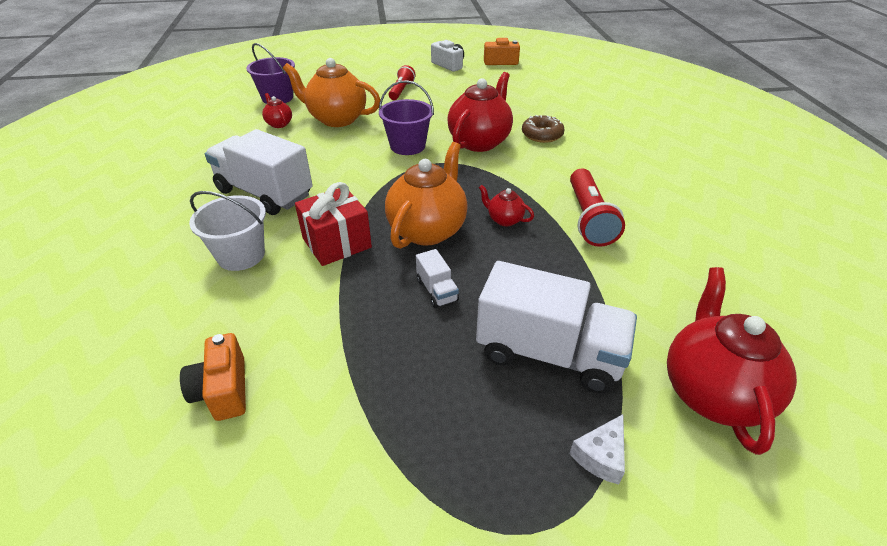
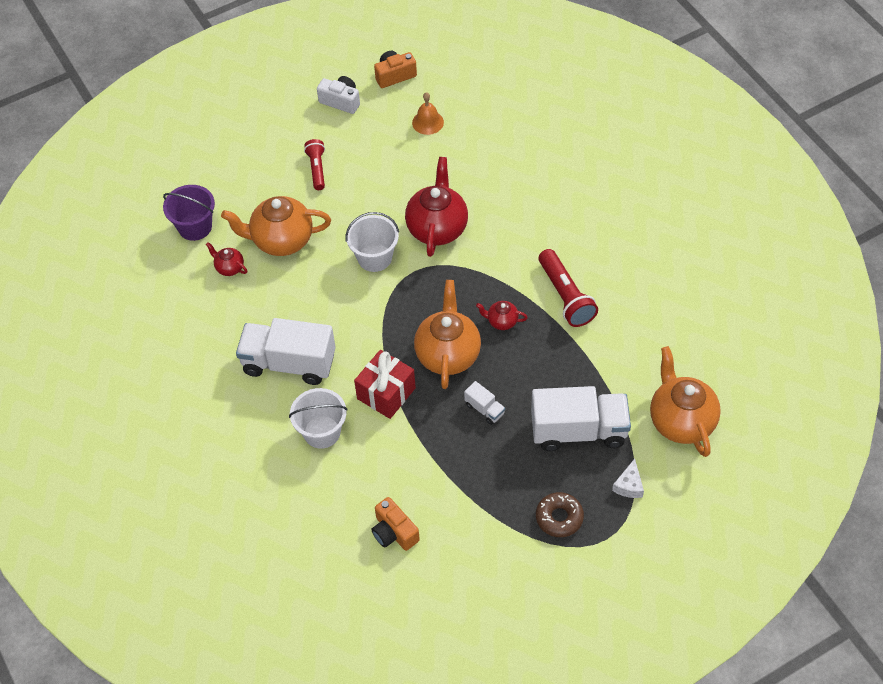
camera: 20 degrees left, 15 degrees up
purple bucket [379,80,434,155] -> white bucket [345,212,399,272]
brown donut [522,115,564,143] -> brown donut moved to [536,492,584,537]
red teapot [667,267,797,455] -> orange teapot [650,346,721,457]
none -> orange bell [412,92,444,135]

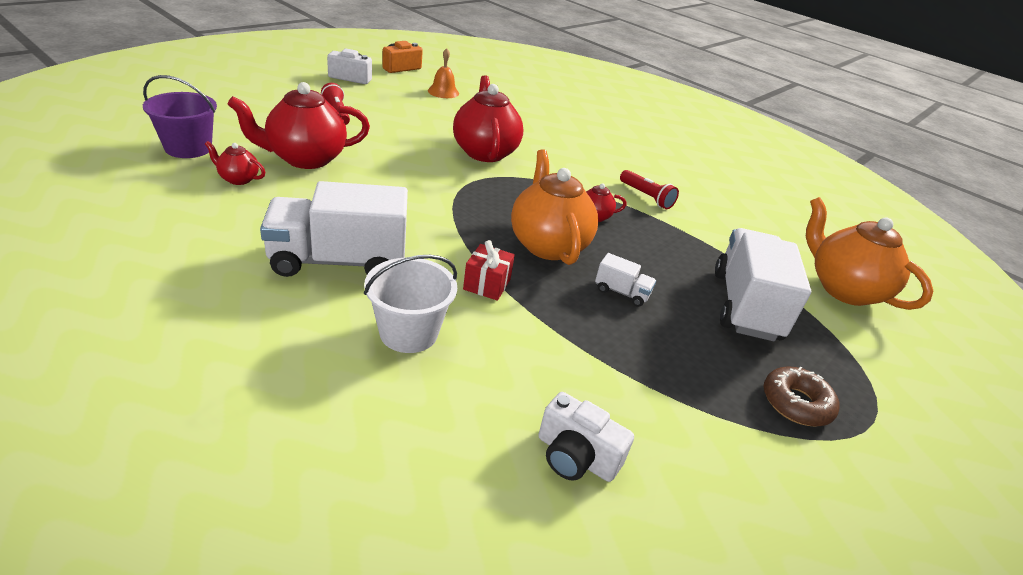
camera: 25 degrees left, 20 degrees down
orange teapot [221,196,331,256] -> red teapot [227,82,370,169]
white bucket [345,212,399,272] -> none
red gift [354,350,416,419] -> red gift [463,240,515,301], size x0.63
orange camera [371,497,420,551] -> white camera [538,392,634,482]
white truck [531,386,631,451] -> white truck turned 60 degrees counterclockwise [715,228,811,341]
red flashlight [539,249,598,327] -> red flashlight [620,170,679,209], size x0.64
white cheese [612,459,644,498] -> none

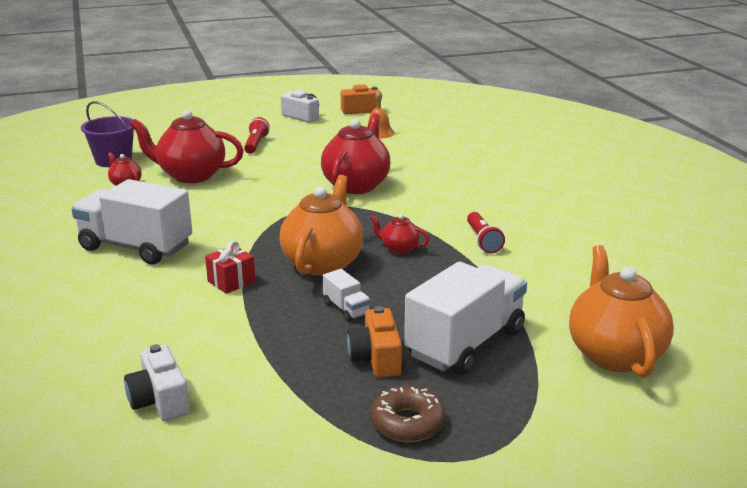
camera: 35 degrees right, 10 degrees down
white bucket [364,255,457,353] -> none
none -> orange camera [347,306,402,378]

